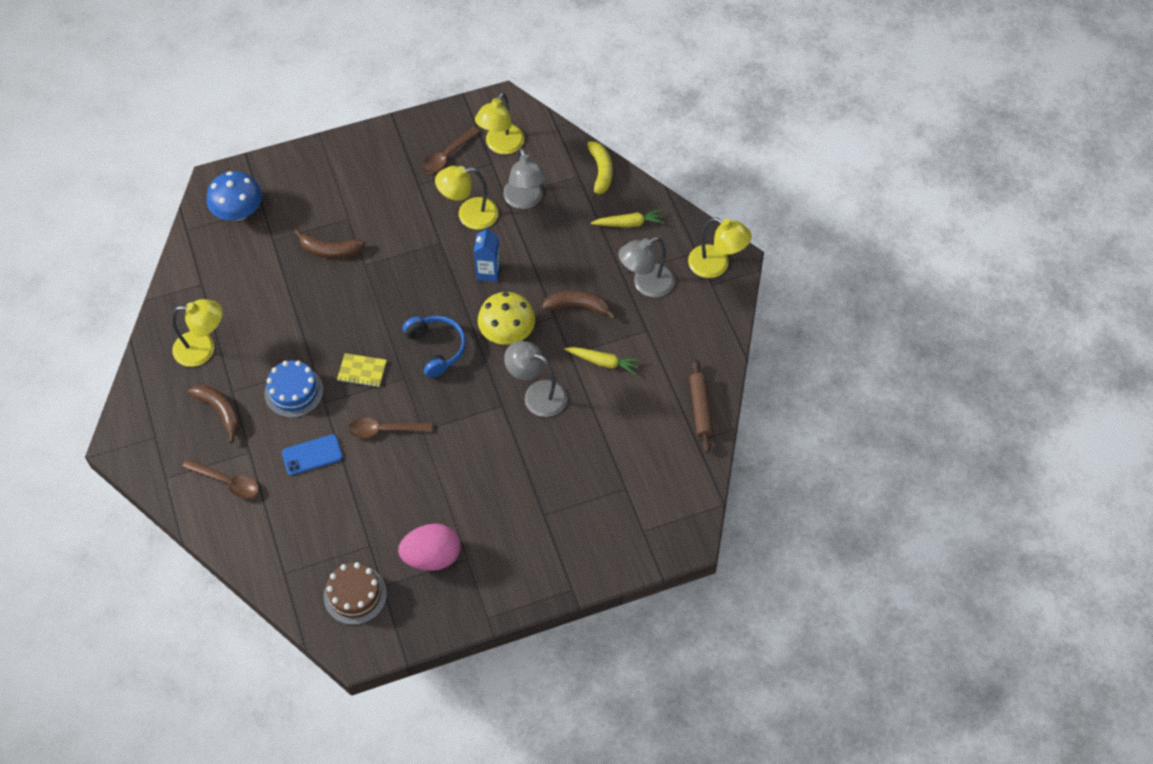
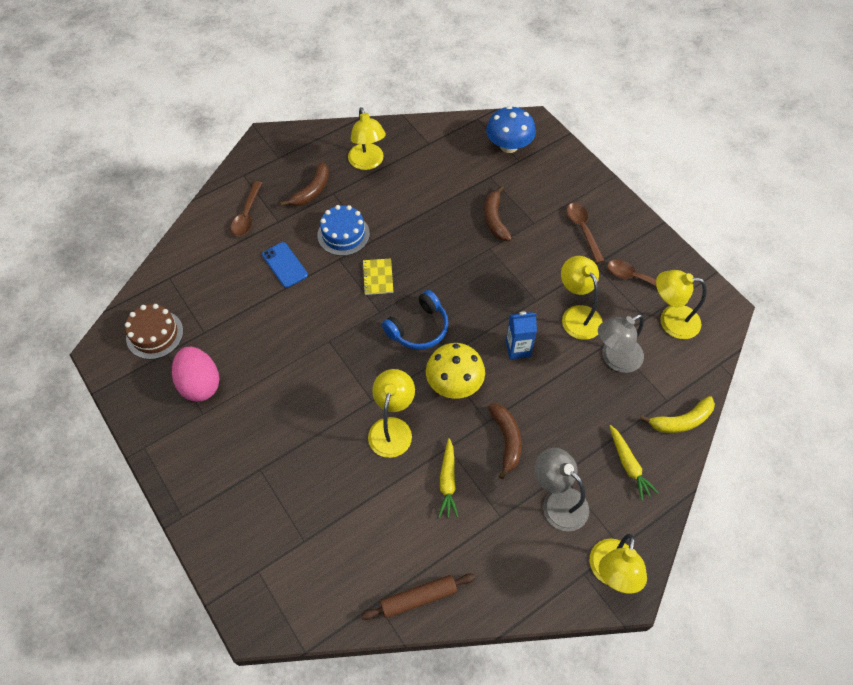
camera: 75 degrees right, 0 degrees up
brown spoon [348,418,432,438] -> brown spoon moved to [567,203,605,263]
grey lamp [504,341,567,417] -> yellow lamp [368,369,415,458]

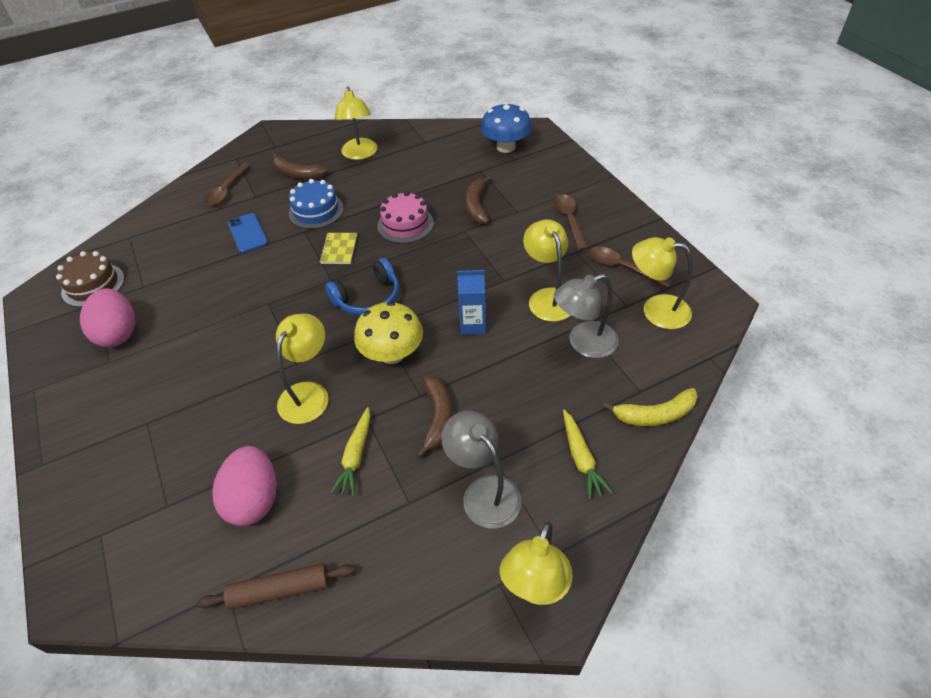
camera: 10 degrees right, 10 degrees down
brown banana [280,162,329,206] -> brown banana turned 75 degrees clockwise [272,153,328,179]
none -> pink egg [212,446,277,526]
none -> pink cake [377,191,434,243]

